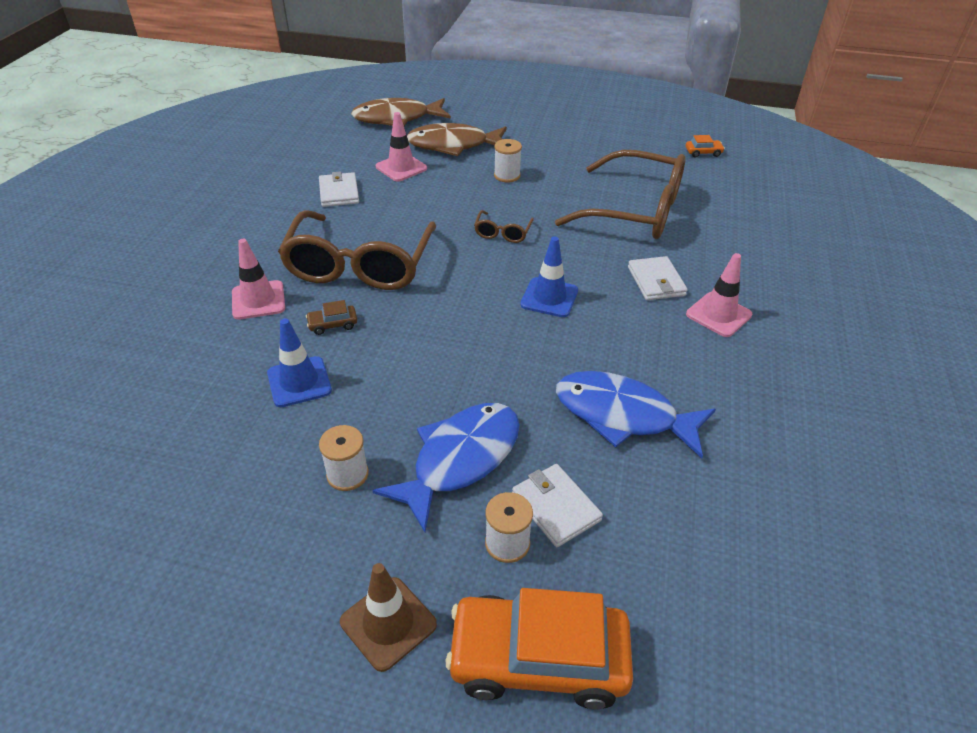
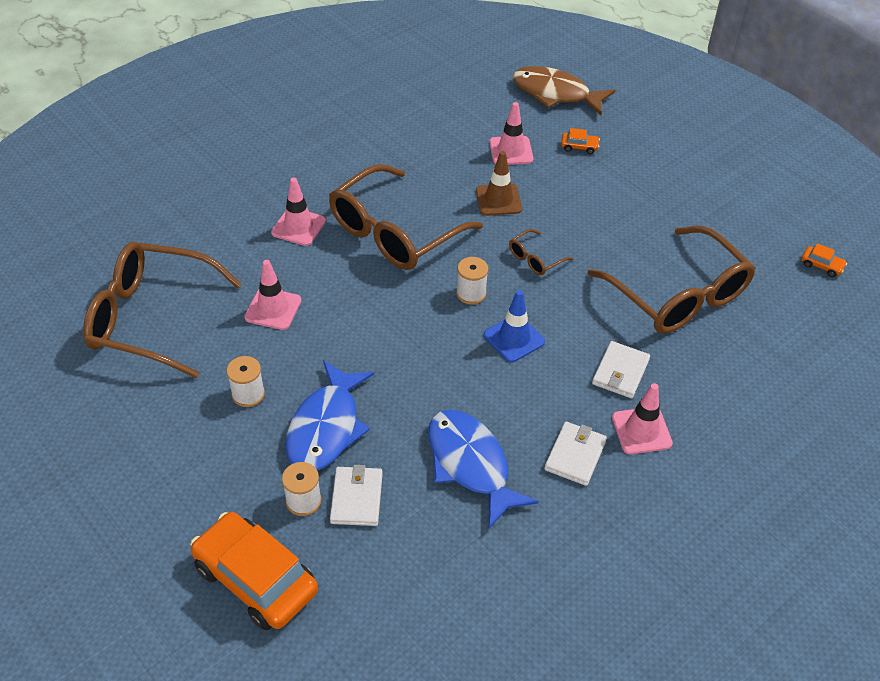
camera: 35 degrees right, 5 degrees up
blue traffic cone [267,318,332,407] -> pink traffic cone [244,260,302,330]
brown car [306,300,357,335] -> none
white wallet [319,171,359,207] -> white wallet moved to [544,422,607,486]
brown traffic cone [340,563,437,672] -> brown traffic cone moved to [476,151,522,216]
blue fish [372,403,520,532] -> blue fish turned 120 degrees clockwise [285,360,374,470]
brown fish [407,123,507,156] -> orange car [561,128,600,154]
white spool [494,139,522,182] -> white spool moved to [456,257,488,305]
none -> brown glasses [83,242,242,378]

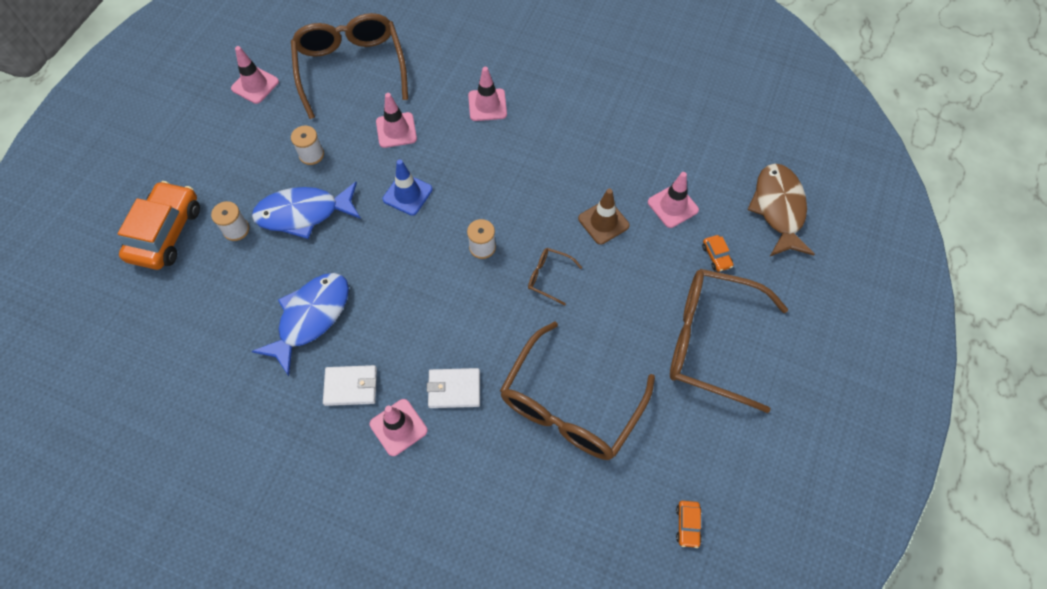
camera: 65 degrees right, 15 degrees up
brown glasses [329,164,483,270] -> brown glasses moved to [670,269,788,413]
white wallet [330,465,383,526] -> none
blue traffic cone [484,290,545,362] -> blue traffic cone moved to [383,159,433,216]
none -> pink traffic cone [231,46,279,104]

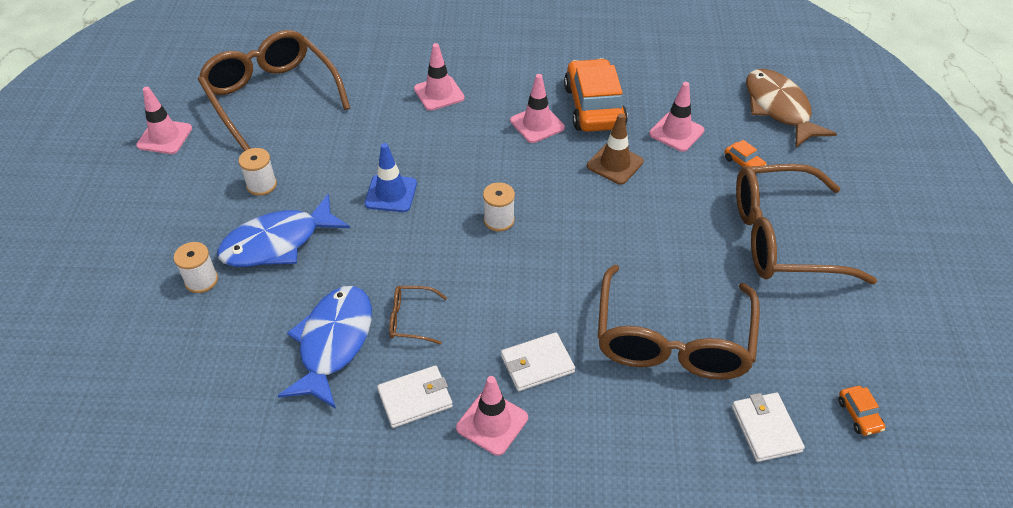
camera: 20 degrees left, 15 degrees down
orange car [118,181,200,270] -> orange car moved to [564,58,628,132]
pink traffic cone [376,93,417,148] -> pink traffic cone moved to [510,74,565,143]
brown glasses [528,248,582,306] -> brown glasses moved to [389,286,447,345]
none -> white wallet [732,392,805,462]

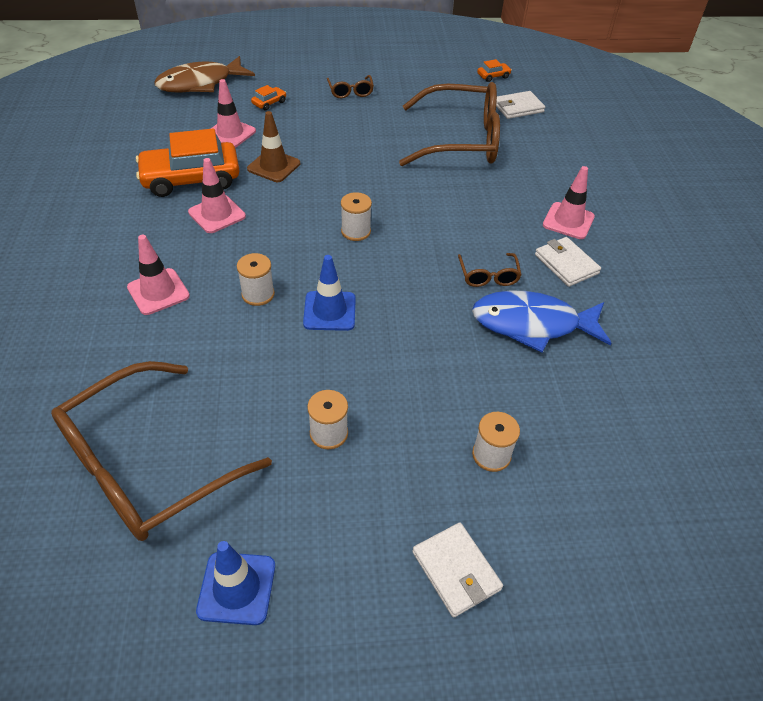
camera: 100 degrees left, 0 degrees up
pink traffic cone [136,87,192,154] -> blue traffic cone [196,541,275,625]
blue fish [217,194,350,267] -> none
white wallet [501,332,575,391] -> white wallet moved to [412,522,503,618]
brown glasses [736,164,877,284] -> brown glasses [327,75,374,98], size x0.42
none -> white spool [237,253,275,306]

